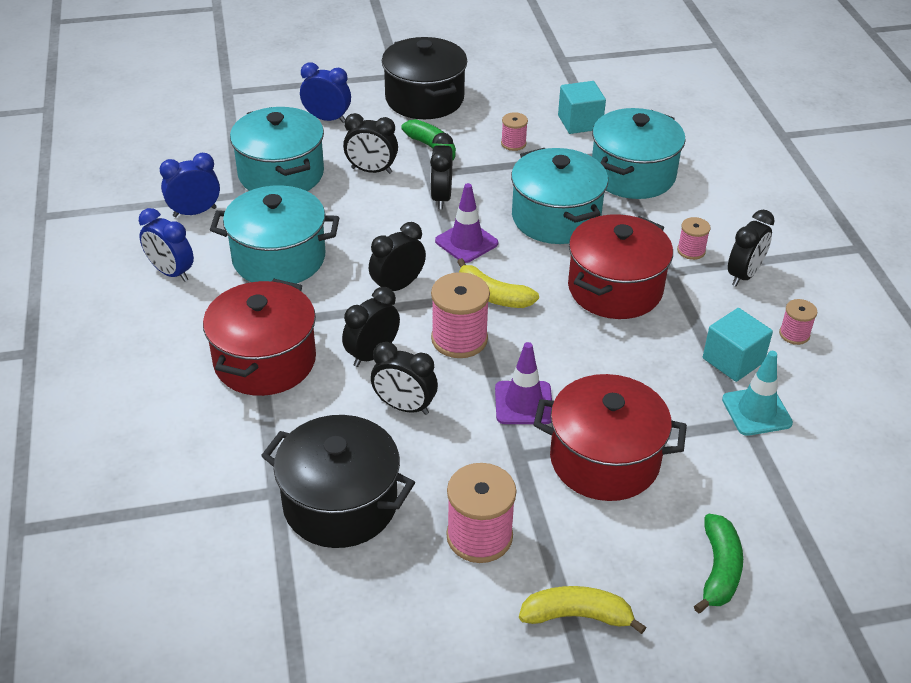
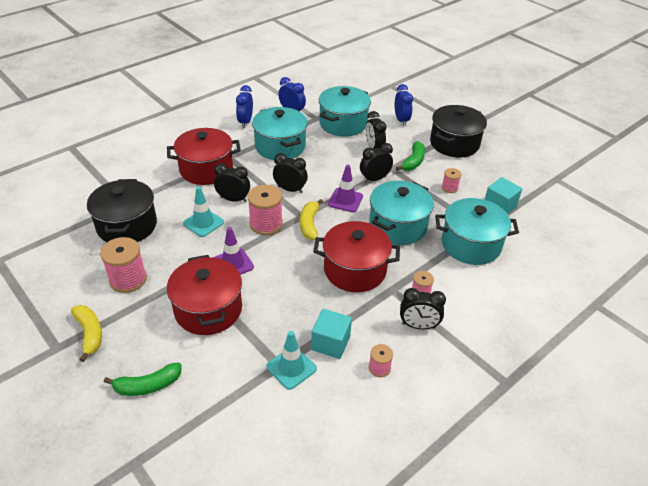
camera: 60 degrees right, 0 degrees up
black clock [371,342,438,415] -> turquoise traffic cone [183,186,224,237]

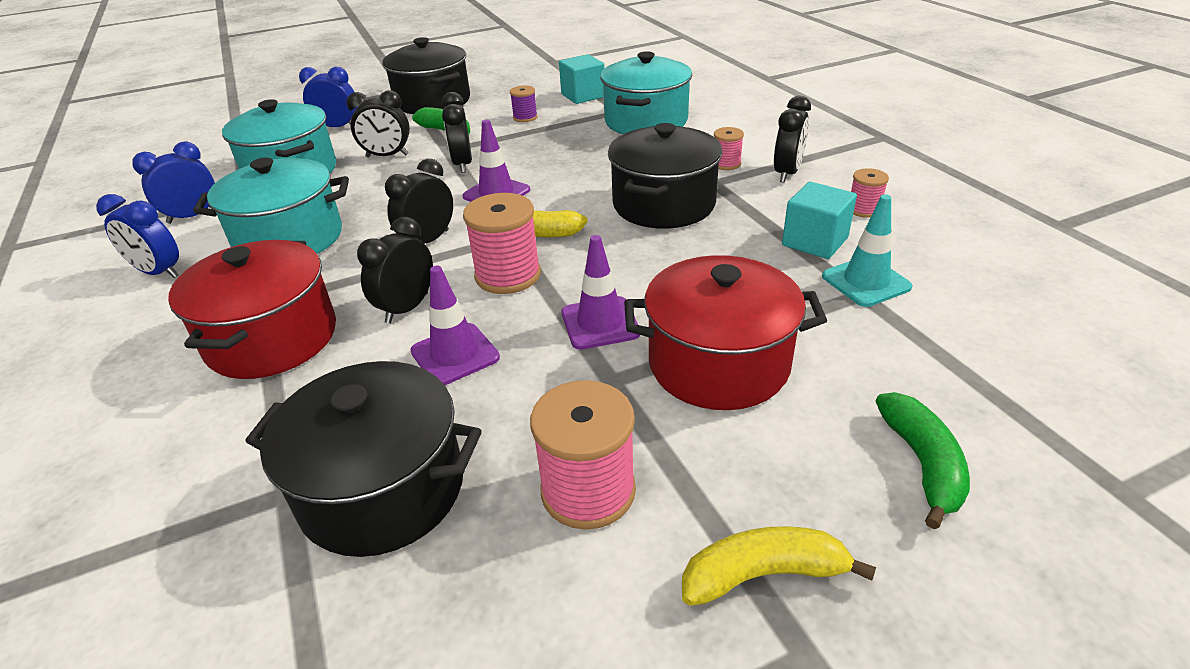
camera: 70 degrees left, 5 degrees down
turquoise traffic cone [183,186,224,237] -> purple traffic cone [410,266,500,385]
red pot [313,221,400,292] -> black pot [608,123,723,229]
turquoise pot [369,181,434,245] -> none
pink spool [442,168,461,193] -> purple spool [510,85,538,122]

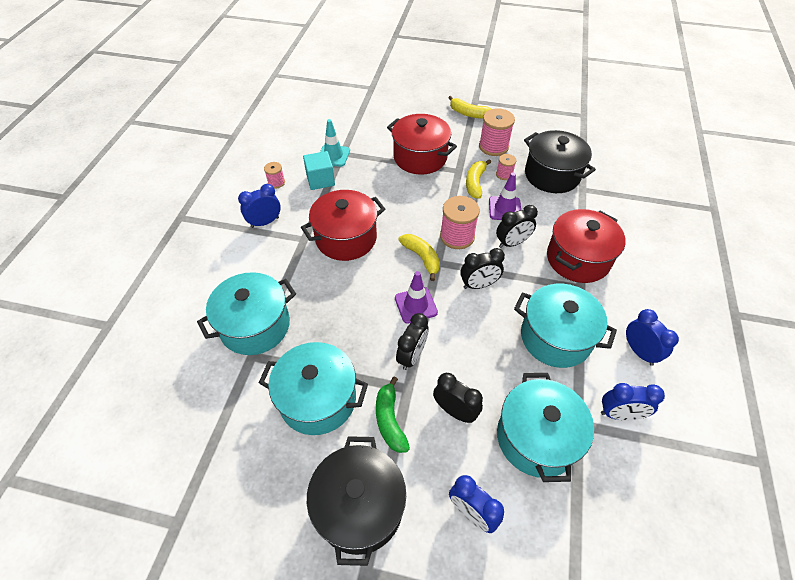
camera: 145 degrees left, 15 degrees up
purple spool [510,85,538,122] -> turquoise pot [259,342,368,435]
turquoise cube [559,54,605,104] -> none
purple traffic cone [562,235,640,350] -> none
black pot [608,123,723,229] -> red pot [301,190,385,261]
pink spool [714,127,744,170] -> pink spool moved to [496,154,516,180]
black clock [774,96,811,183] -> blue clock [238,184,281,228]
green banana [876,392,970,529] -> none
none -> yellow banana [466,159,491,199]

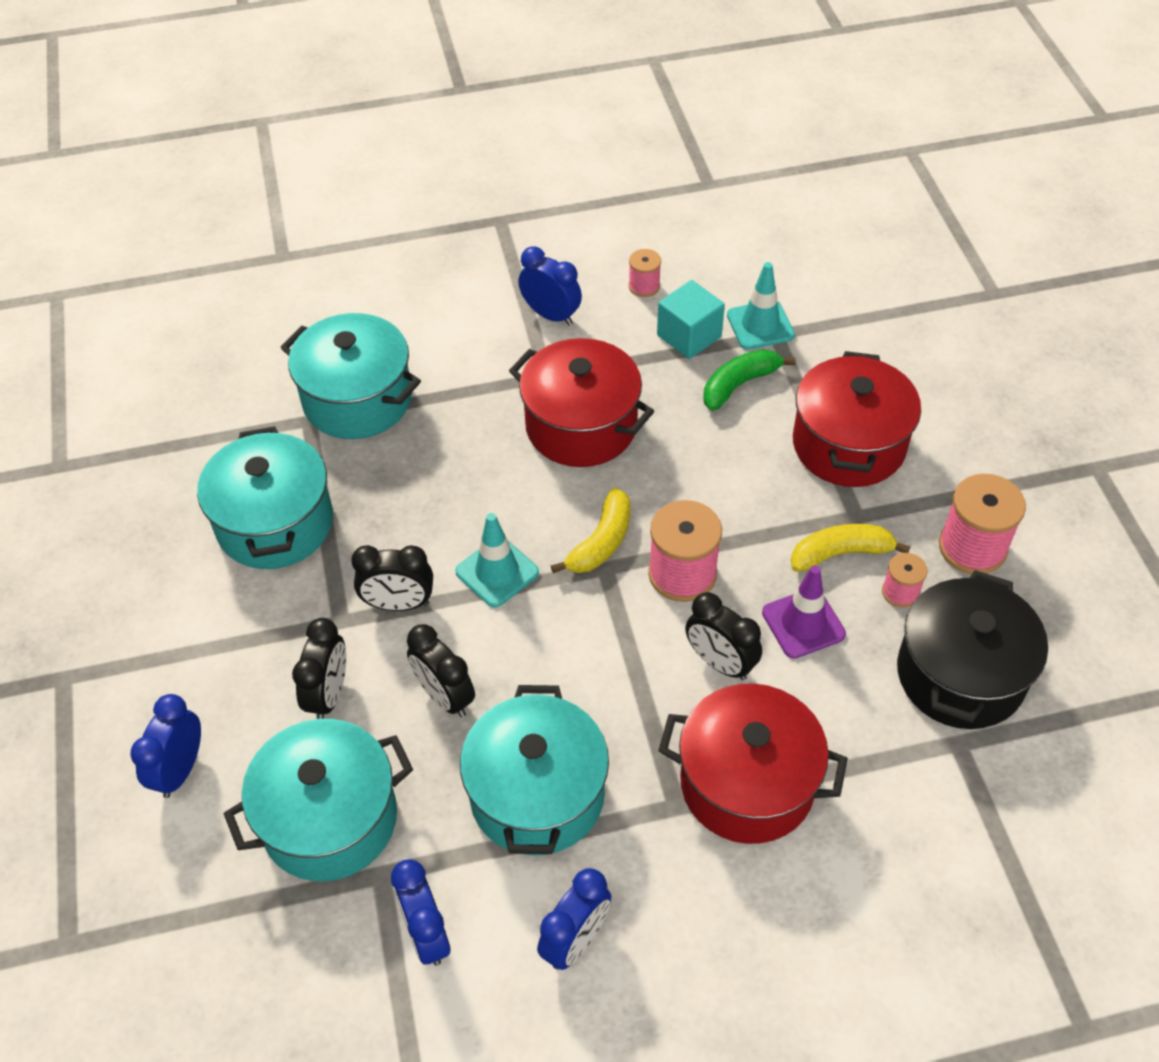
camera: 65 degrees right, 0 degrees up
black pot [307,436,406,566] -> none
green banana [376,376,410,453] -> green banana moved to [703,349,796,411]
purple traffic cone [395,271,438,324] -> turquoise traffic cone [455,513,539,608]
yellow banana [448,96,491,119] -> none
black clock [460,248,505,289] -> black clock moved to [407,624,475,717]

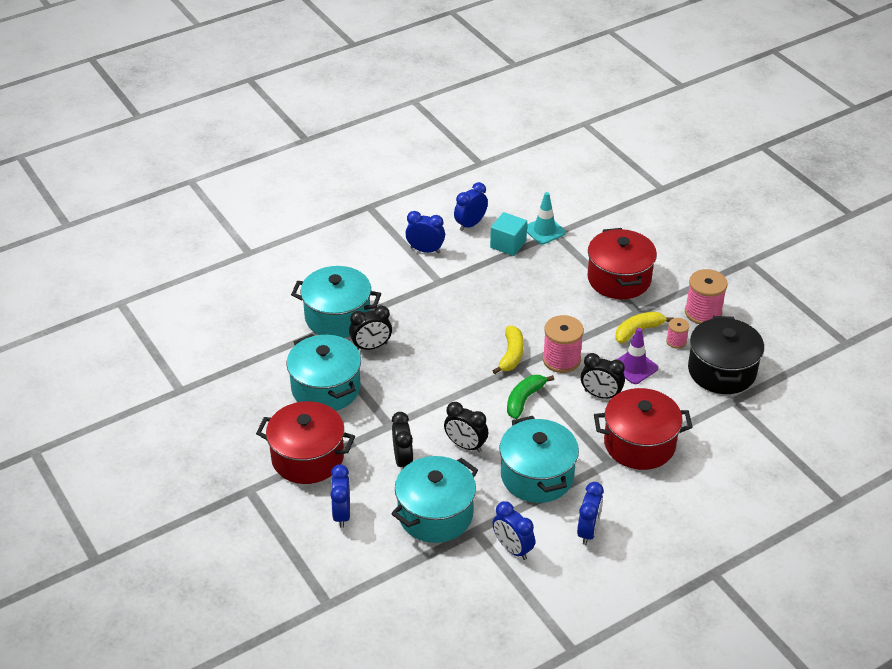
camera: 20 degrees left, 10 degrees down
black clock [351,545,433,611] -> black clock moved to [349,306,392,350]
turquoise traffic cone [455,513,539,608] -> none
red pot [509,338,654,467] -> red pot moved to [256,401,355,484]
pink spool [629,249,661,297] -> blue clock [454,182,488,231]
green banana [703,349,796,411] -> green banana moved to [507,375,554,419]

